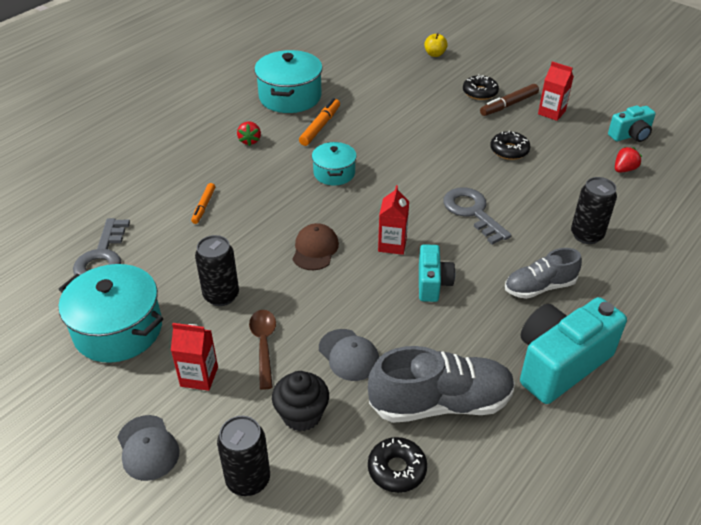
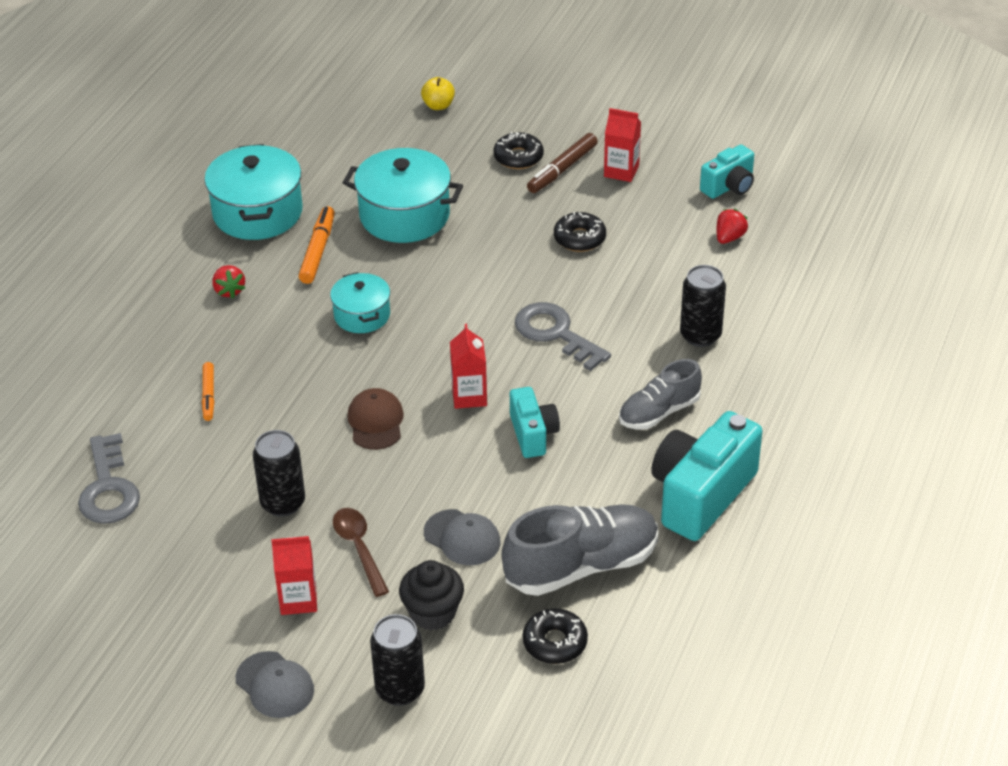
camera: 15 degrees left, 0 degrees up
turquoise pot [58,264,163,363] -> turquoise pot moved to [343,148,463,243]

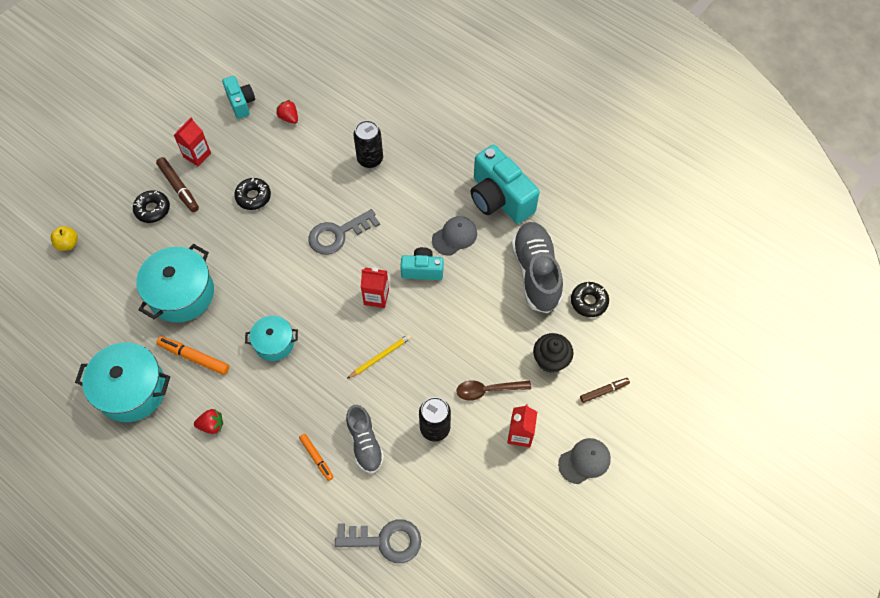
camera: 75 degrees left, 20 degrees up
orange marker [202,362,215,421] -> orange marker turned 45 degrees clockwise [299,434,334,481]
brown cap [347,388,404,450] -> yellow pencil [347,334,411,379]
black can [370,614,425,706] -> brown marker [580,378,630,403]
grey cap [424,509,500,565] -> grey cap moved to [432,216,477,255]
grey shoe [619,359,702,430] -> grey shoe moved to [346,405,384,473]

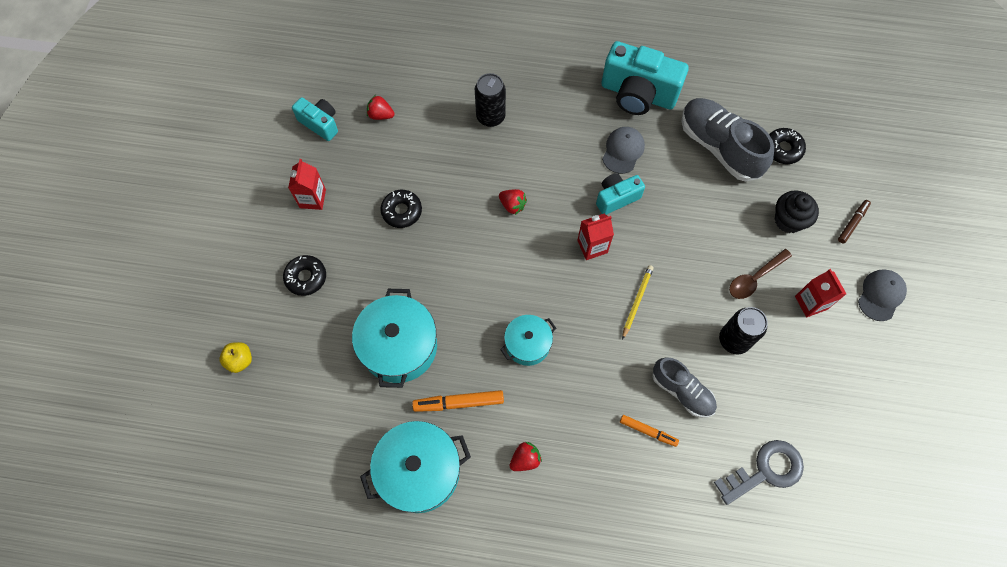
camera: 30 degrees left, 5 degrees up
brown marker [156,157,199,212] -> none
grey key [308,209,380,255] -> red strawberry [499,189,527,215]

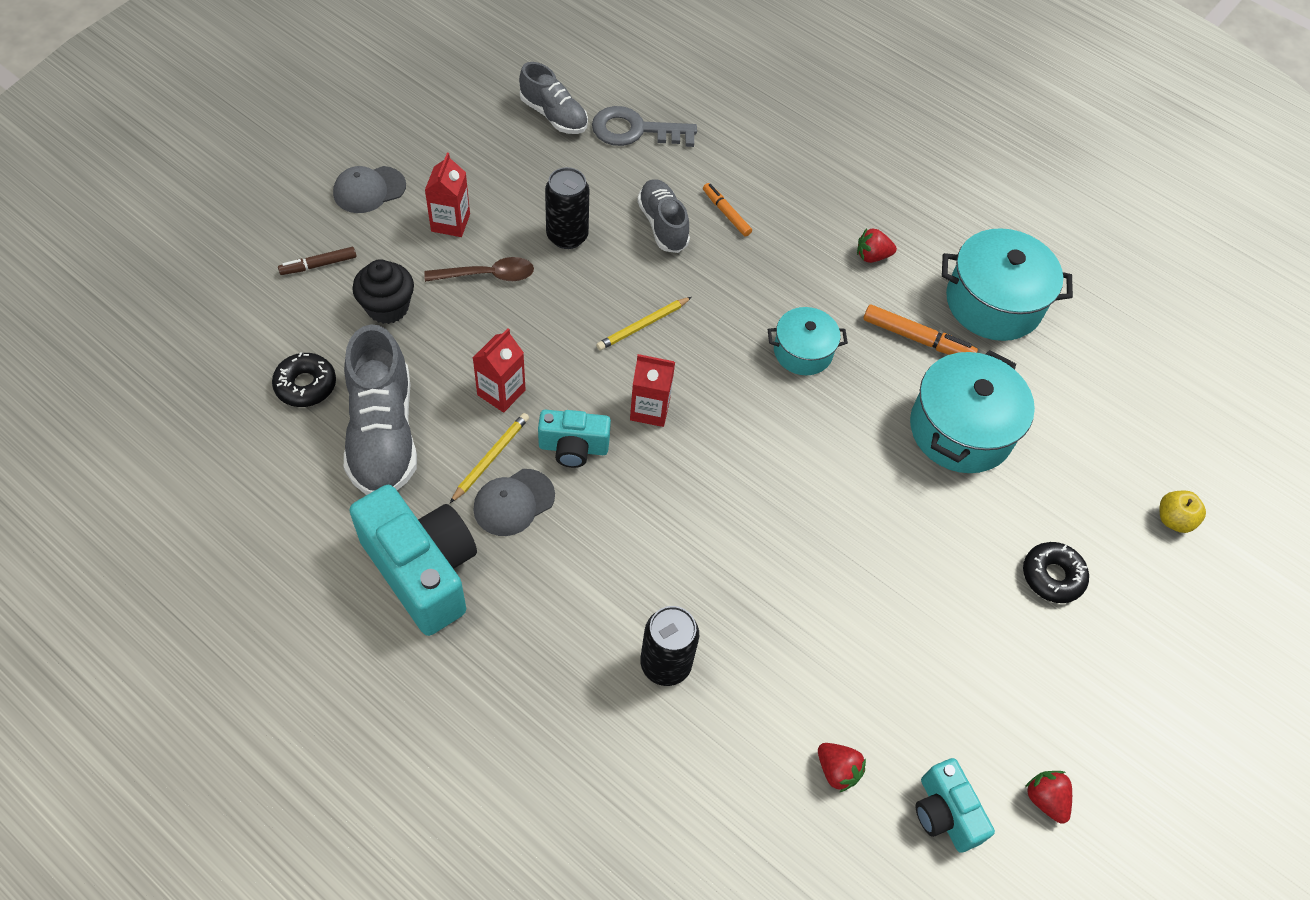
camera: 155 degrees left, 10 degrees down
red carton [288,159,326,210] -> red carton moved to [473,328,526,412]
black donut [380,190,422,228] -> none
red strawberry [499,189,527,215] -> red strawberry moved to [1025,771,1072,824]
none -> yellow pencil [450,413,529,503]
none -> grey shoe [519,62,588,134]

